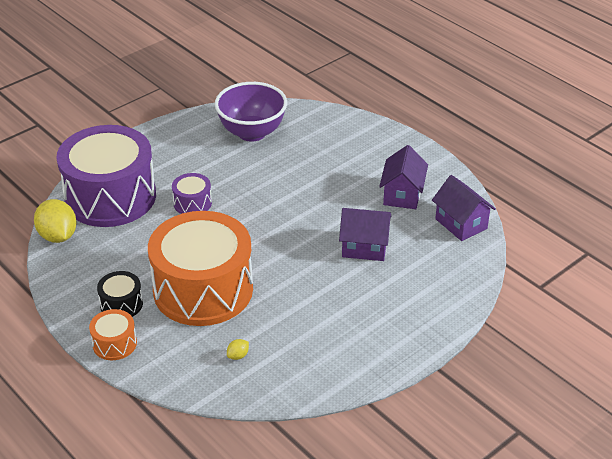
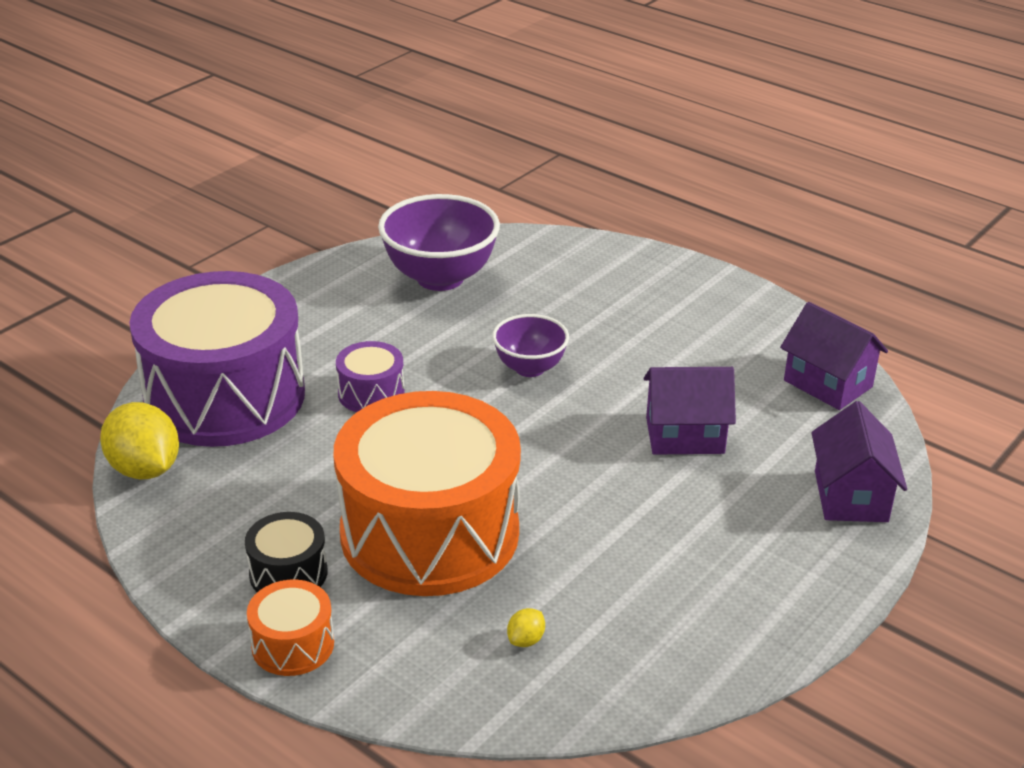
camera: 10 degrees left, 5 degrees down
purple house [379,145,428,209] -> purple house moved to [811,401,907,522]
none -> purple bowl [492,314,569,377]

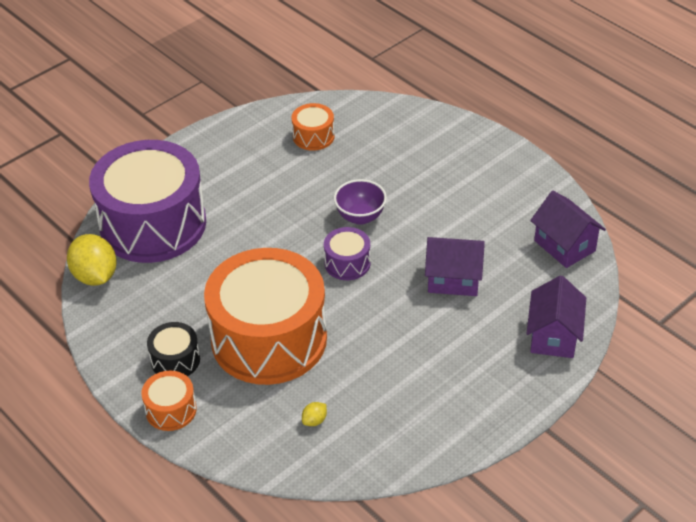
camera: 10 degrees right, 10 degrees up
purple drum [336,341,405,412] -> purple drum moved to [324,227,371,280]
purple bowl [378,194,500,291] -> orange drum [292,103,335,151]

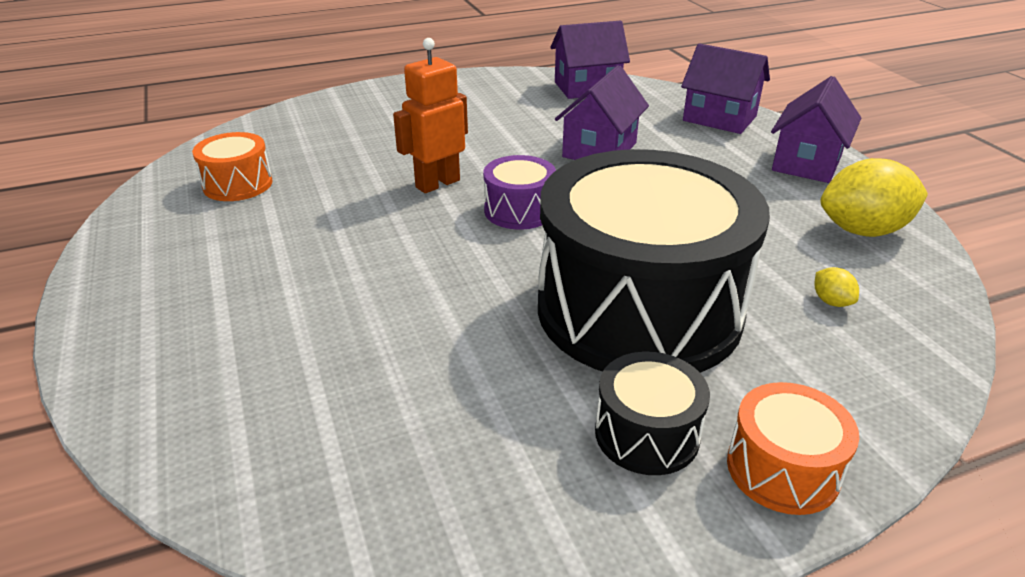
camera: 70 degrees left, 10 degrees down
yellow lemon [67,234,117,286] -> yellow lemon moved to [821,158,928,237]
purple drum [89,140,206,263] -> none
orange drum [204,248,327,385] -> black drum [538,149,770,373]
purple bowl [334,179,387,225] -> orange robot [393,38,468,193]
none -> purple house [771,76,861,183]

